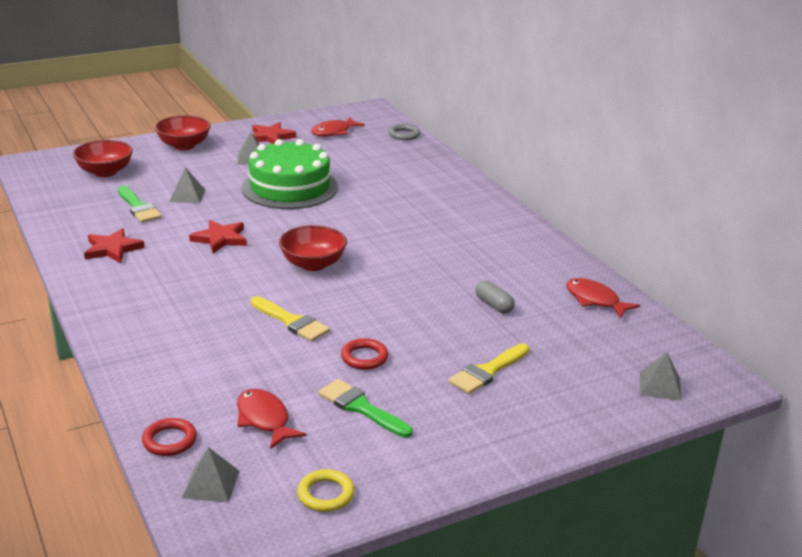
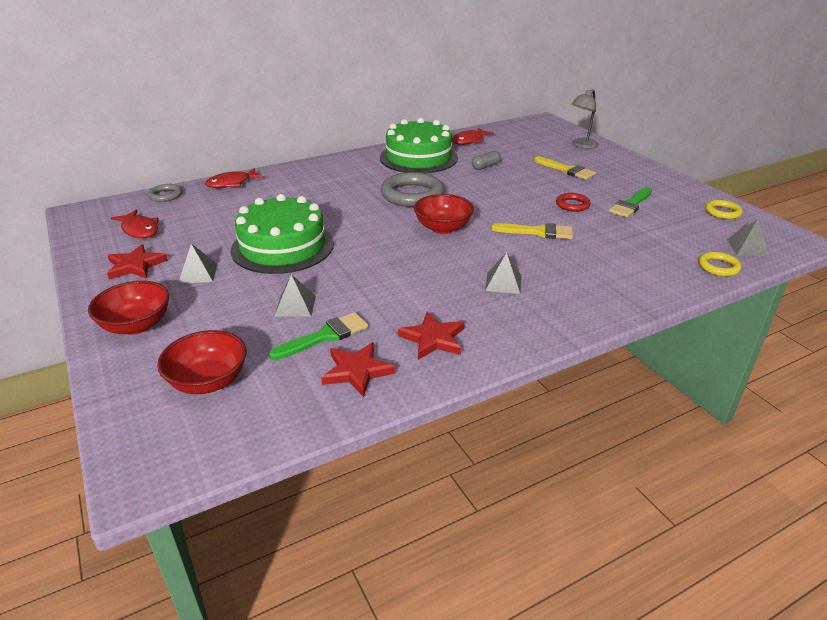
camera: 90 degrees left, 5 degrees up
red ring [142,418,197,456] -> yellow ring [698,252,742,276]
red star [189,220,247,253] -> red star moved to [321,342,396,397]
red fish [237,389,307,449] -> red fish moved to [205,168,264,188]
yellow brush [250,296,330,342] -> yellow brush turned 60 degrees clockwise [491,223,573,239]
grey pyramid [639,352,682,401] -> grey pyramid moved to [485,252,521,294]
none -> green cake [380,118,458,174]
none -> grey ring [381,172,444,207]
none -> grey lamp [571,89,599,149]

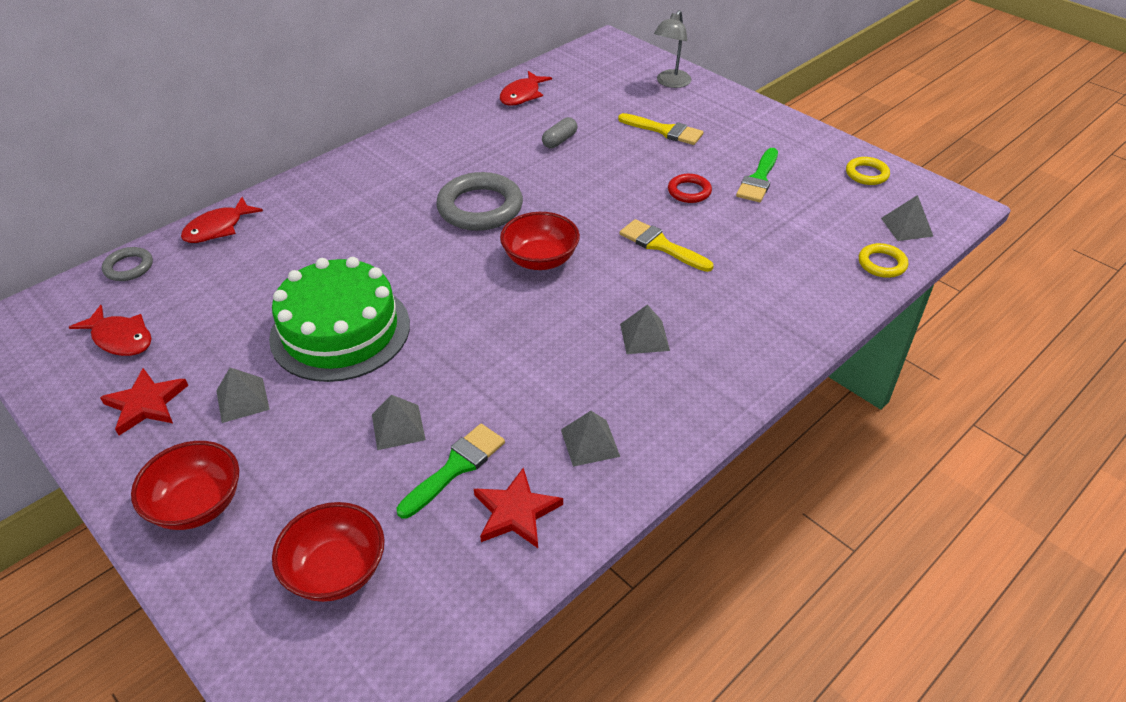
camera: 15 degrees left, 10 degrees up
green cake [380,118,458,174] -> none
red star [398,312,465,360] -> grey pyramid [561,411,620,467]
yellow brush [491,223,573,239] -> yellow brush turned 135 degrees counterclockwise [620,219,714,272]

